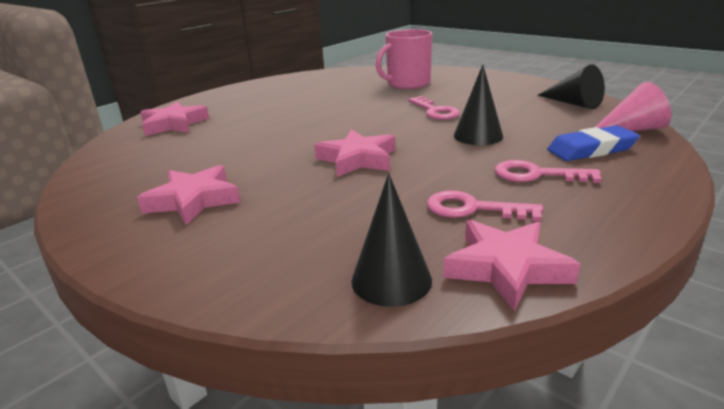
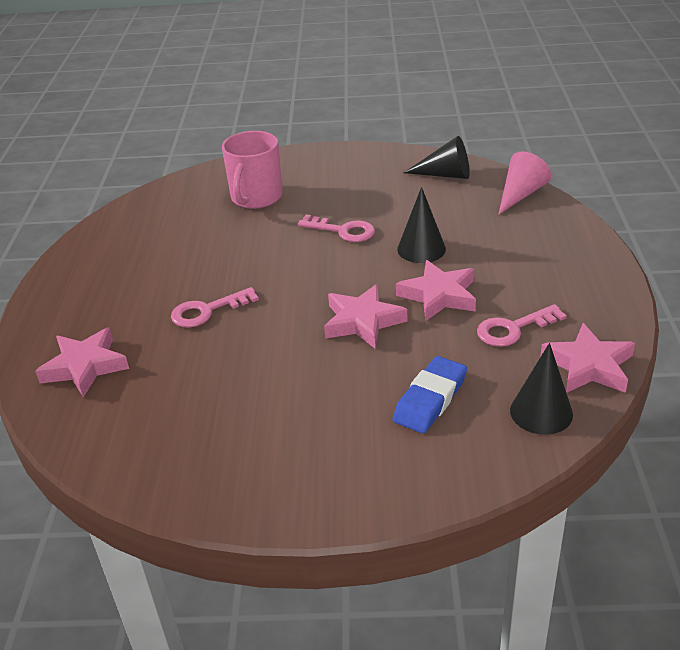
camera: 40 degrees left, 10 degrees up
pink star [137,165,240,225] -> pink star moved to [396,260,476,321]
pink key [495,160,602,183] -> pink key moved to [171,287,259,328]
blue eraser [547,125,640,161] -> blue eraser moved to [393,356,467,434]

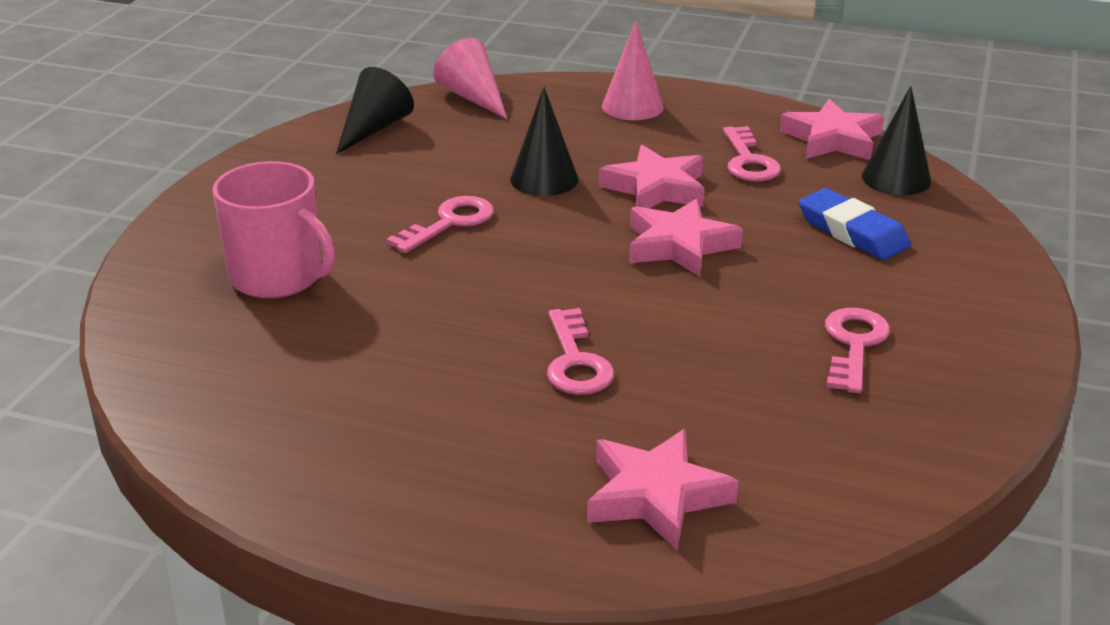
camera: 75 degrees left, 5 degrees down
none -> pink cone [602,20,664,120]
none -> pink key [825,308,890,393]

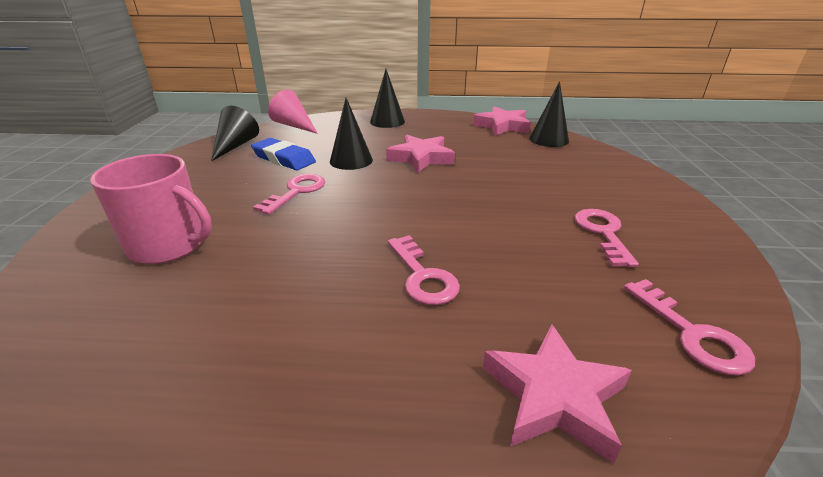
camera: 15 degrees left, 0 degrees up
pink cone [602,20,664,120] -> black cone [370,69,405,128]
pink star [629,198,743,277] -> none
pink key [723,126,781,182] -> pink key moved to [624,279,755,376]
blue eraser [799,188,911,260] -> blue eraser moved to [251,138,316,170]

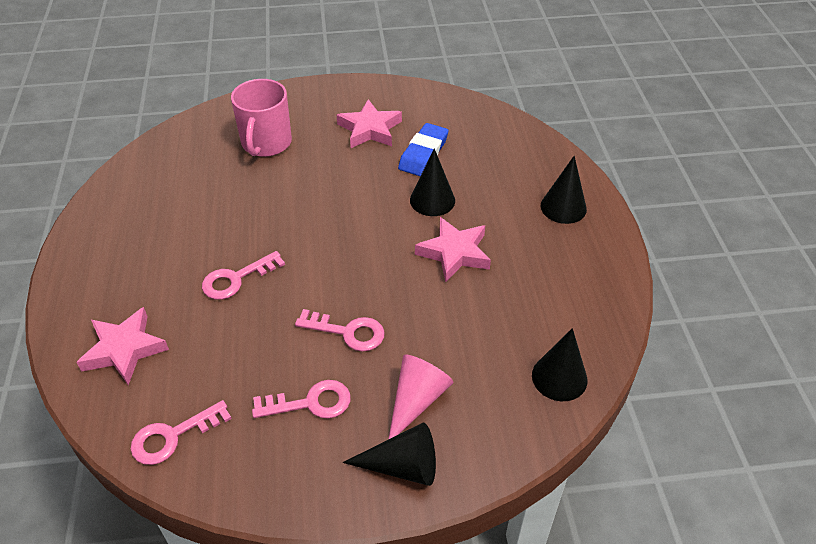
camera: 80 degrees right, 15 degrees up
black cone [211,106,259,161] -> black cone moved to [343,423,436,486]
pink key [253,174,325,215] -> pink key moved to [295,309,385,351]
pink cone [268,90,318,134] -> pink cone moved to [388,355,454,440]
pink star [473,106,531,136] -> pink star moved to [337,99,402,148]

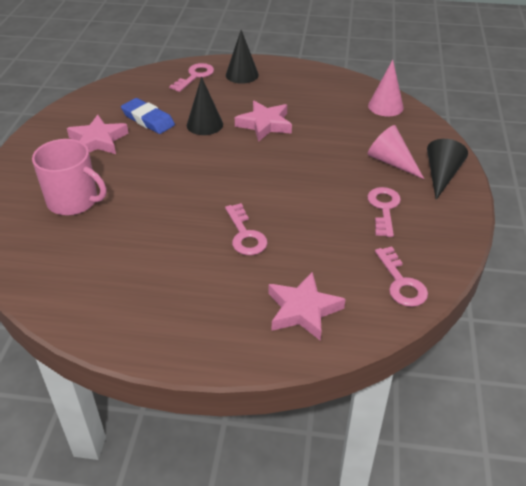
camera: 75 degrees left, 5 degrees down
pink key [295,309,385,351] -> pink key moved to [169,63,214,92]
black cone [532,328,588,401] -> pink cone [368,60,404,116]

